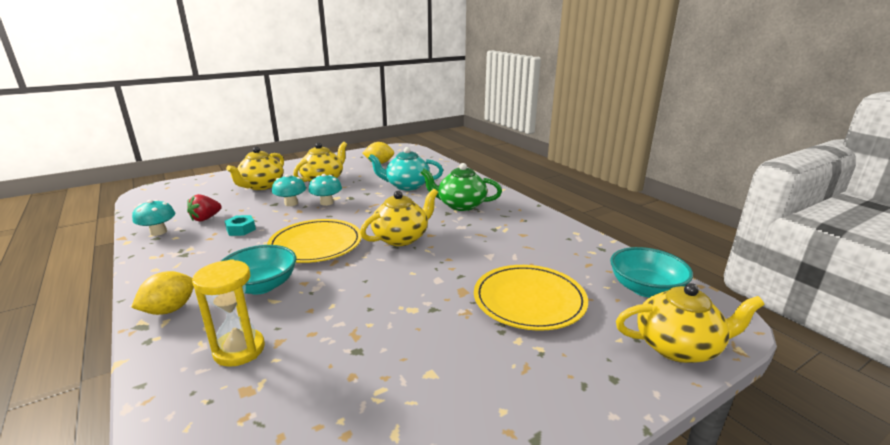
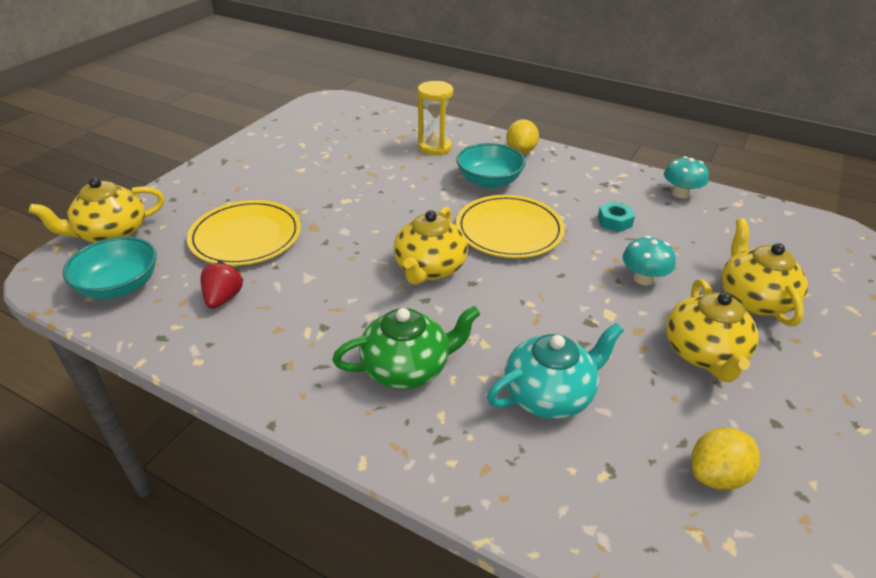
camera: 150 degrees right, 15 degrees up
red strawberry [187,194,222,221] -> red strawberry moved to [200,261,244,309]
turquoise mushroom [308,174,342,206] -> none

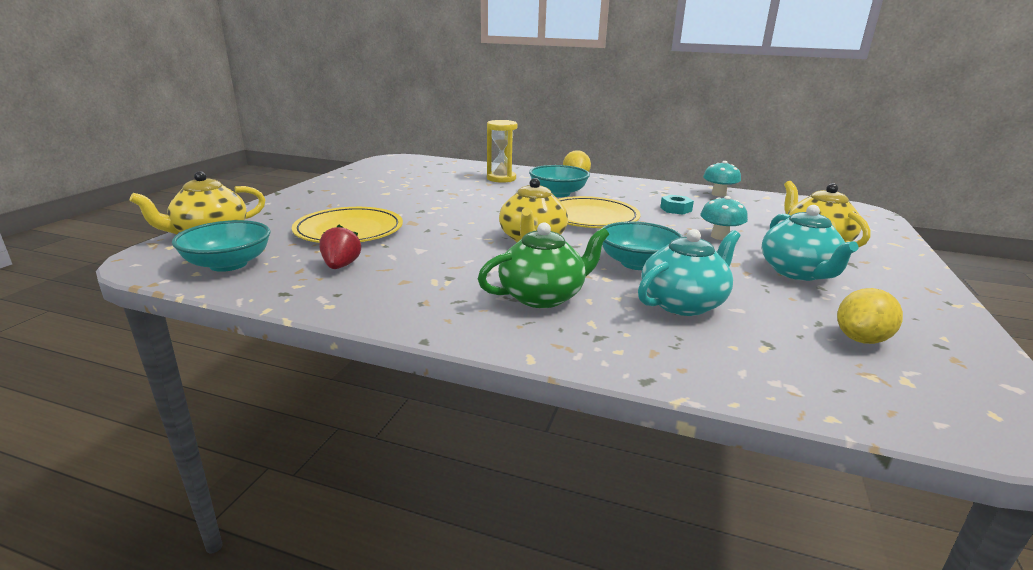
camera: 10 degrees left, 15 degrees down
yellow teapot [666,279,759,382] -> turquoise teapot [762,205,859,281]
none -> turquoise bowl [602,221,683,270]

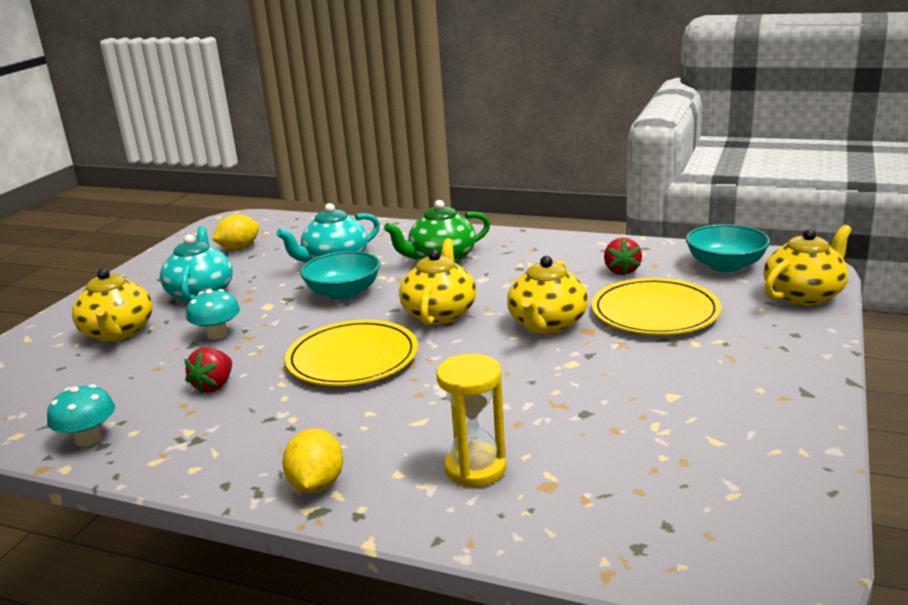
camera: 175 degrees left, 0 degrees up
turquoise bowl [529,165,590,197] -> none
turquoise nut [660,195,694,215] -> red strawberry [184,348,232,394]
none -> yellow teapot [507,256,588,334]

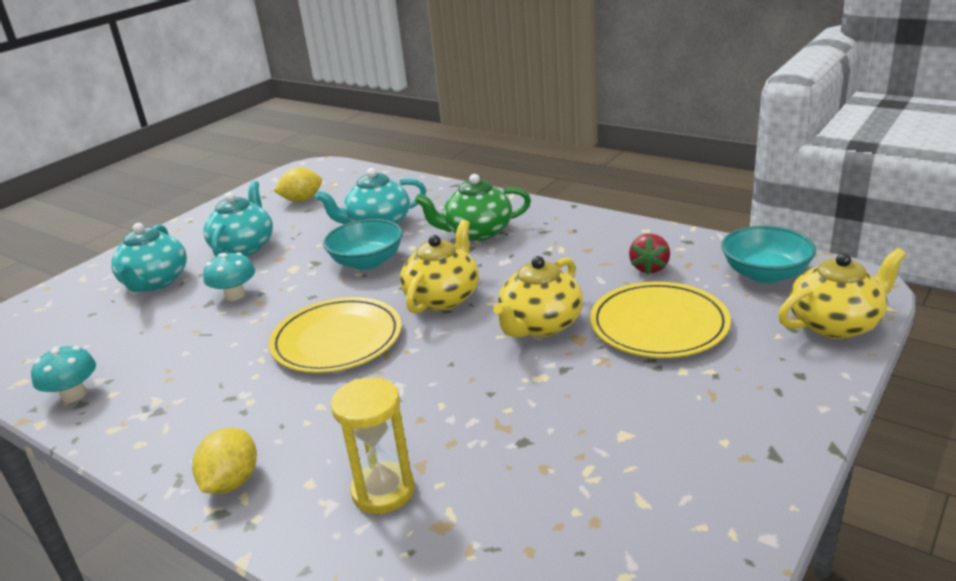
camera: 15 degrees right, 5 degrees up
yellow teapot [72,268,153,342] -> turquoise teapot [111,223,187,292]
red strawberry [184,348,232,394] -> none

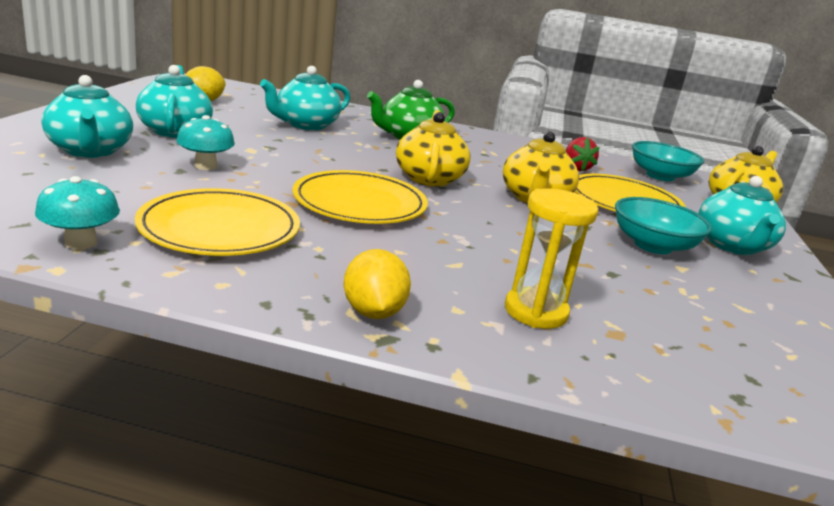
camera: 30 degrees left, 5 degrees down
turquoise bowl [323,219,403,270] -> turquoise bowl moved to [615,197,712,254]
none -> yellow plate [135,188,300,256]
none -> turquoise teapot [698,176,786,255]

